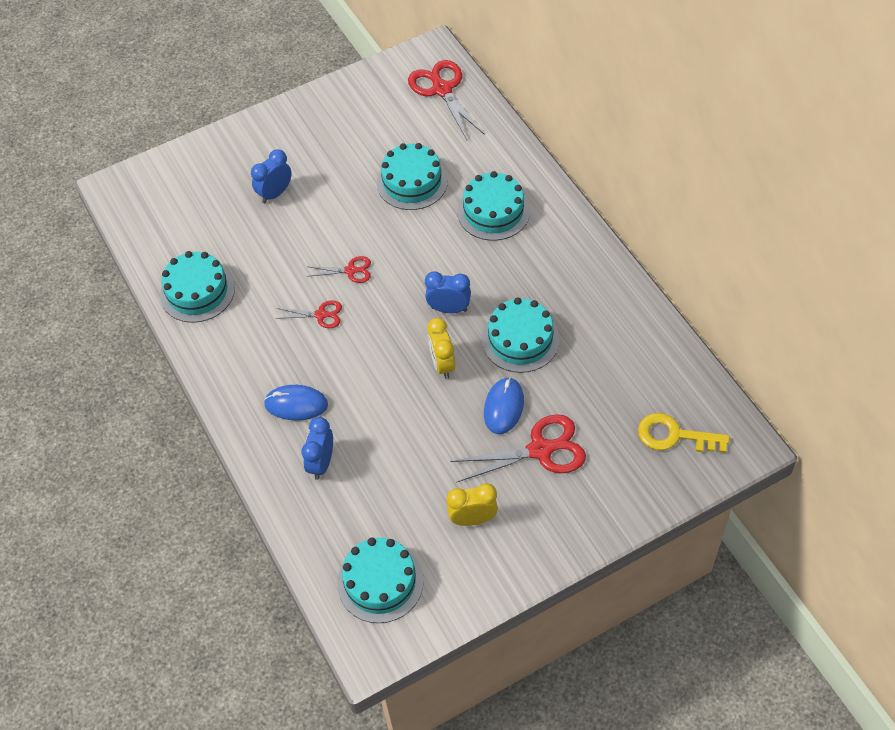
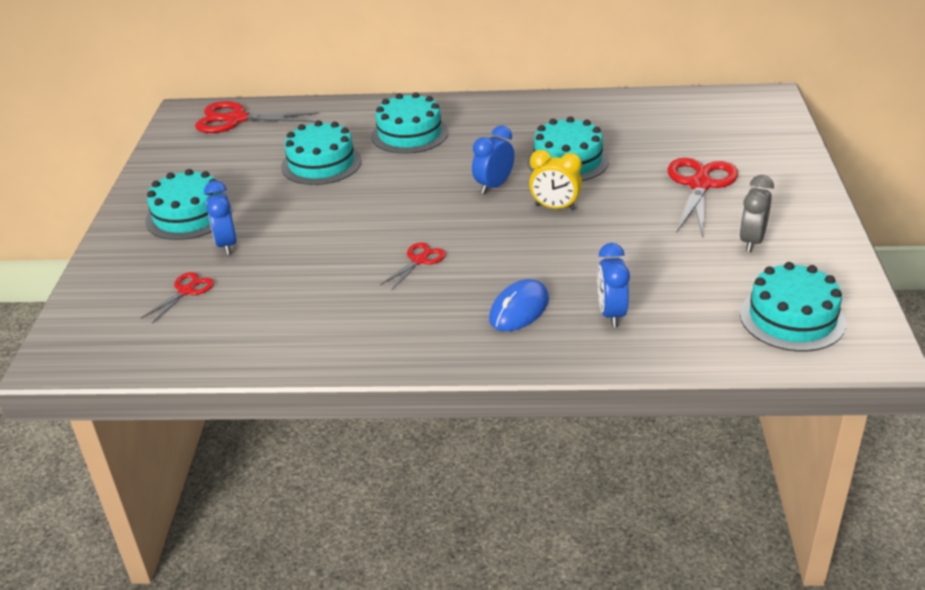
camera: 60 degrees left, 20 degrees down
turquoise cake [160,251,235,323] -> turquoise cake moved to [145,169,232,240]
blue clock [301,417,333,480] -> blue clock turned 45 degrees clockwise [597,243,630,327]
red scissors [307,256,371,283] -> red scissors moved to [141,272,214,324]
yellow clock [447,483,498,526] -> grey clock [739,175,774,252]
blue mouse [484,377,524,434] -> none
yellow key [638,413,730,453] -> none

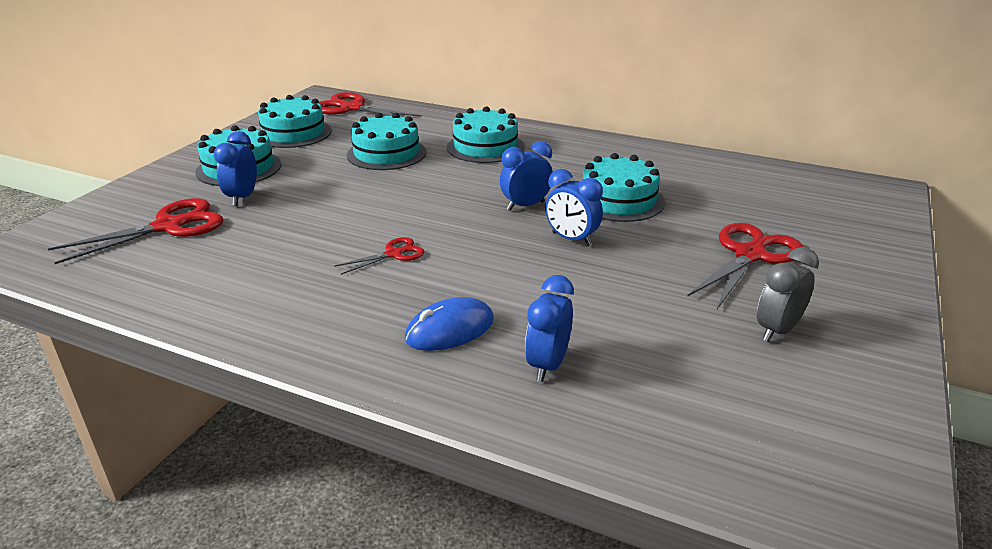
camera: 20 degrees right, 5 degrees down
red scissors [141,272,214,324] -> red scissors [48,198,223,264], size x1.86
yellow clock [529,150,582,210] -> blue clock [545,169,603,246]
turquoise cake [740,262,846,352] -> turquoise cake moved to [258,95,332,148]

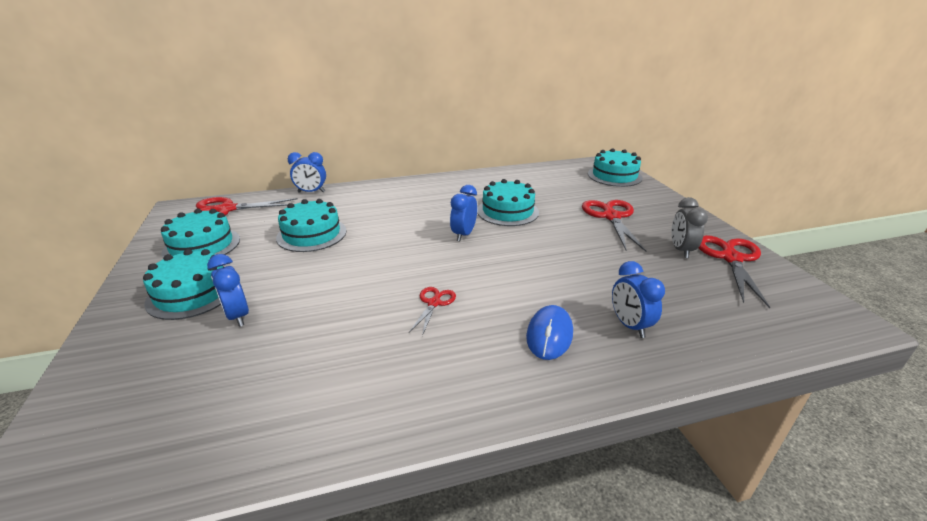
camera: 40 degrees left, 0 degrees up
red scissors [48,198,223,264] -> red scissors moved to [699,235,770,308]
turquoise cake [447,107,524,163] -> turquoise cake moved to [588,148,643,187]
blue clock [545,169,603,246] -> blue clock moved to [288,152,326,193]

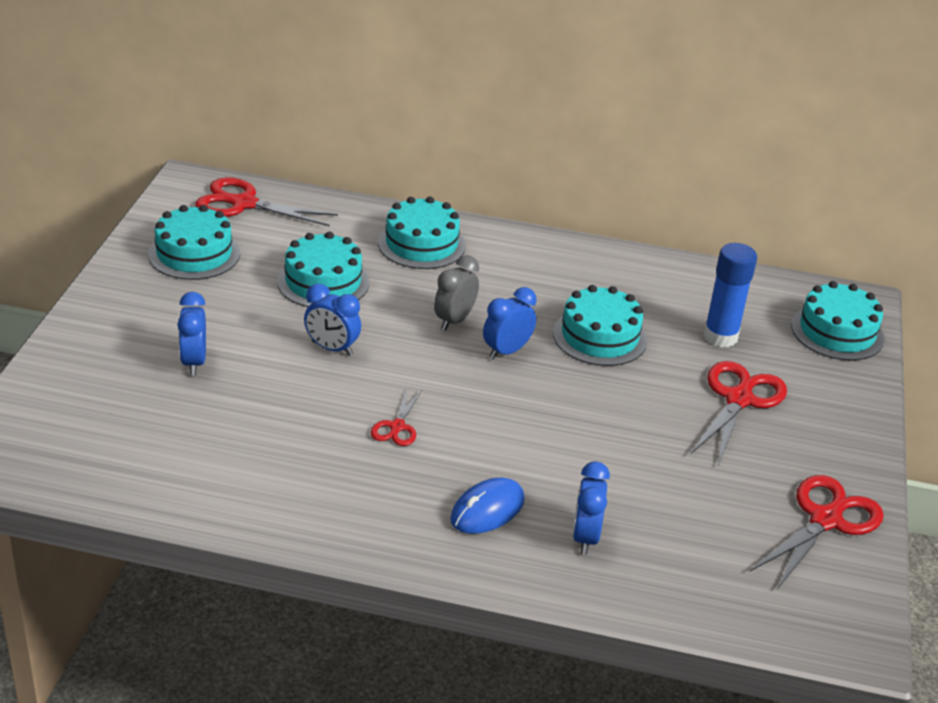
camera: 25 degrees right, 5 degrees up
turquoise cake [143,249,224,320] -> turquoise cake moved to [378,197,466,269]
blue clock [288,152,326,193] -> blue clock moved to [304,284,361,356]
red scissors [409,287,456,336] -> red scissors turned 150 degrees clockwise [371,390,422,446]
grey clock [671,197,708,258] -> grey clock moved to [434,255,479,331]
none -> blue glue stick [704,243,757,347]

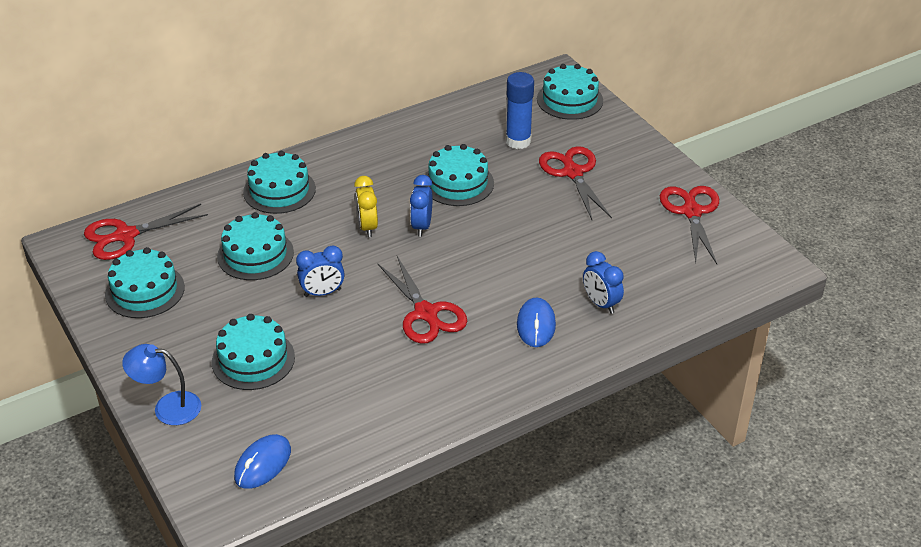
camera: 40 degrees left, 5 degrees up
blue clock [177,292,206,375] -> turquoise cake [212,314,295,390]
red scissors [371,390,422,446] -> red scissors [377,256,467,344], size x1.86
grey clock [434,255,479,331] -> yellow clock [354,176,378,237]
none -> blue lamp [122,344,201,425]
none -> blue mouse [234,434,291,489]

